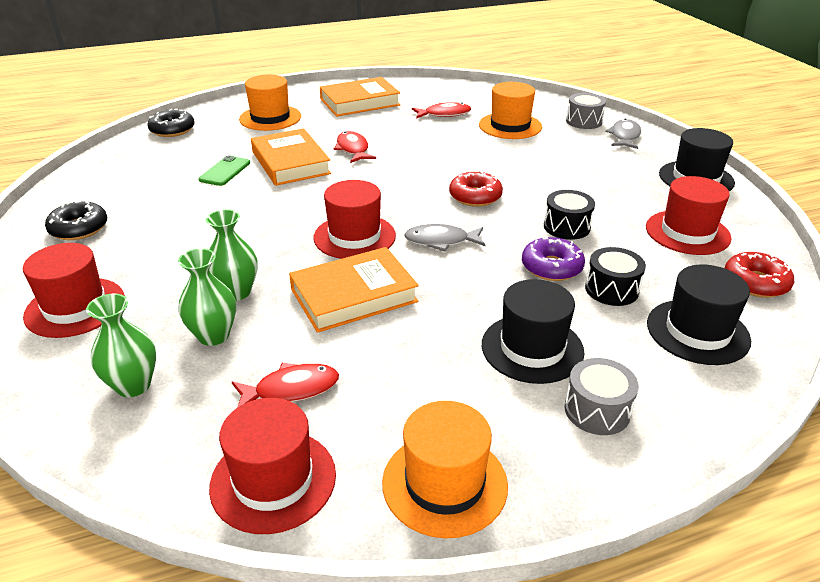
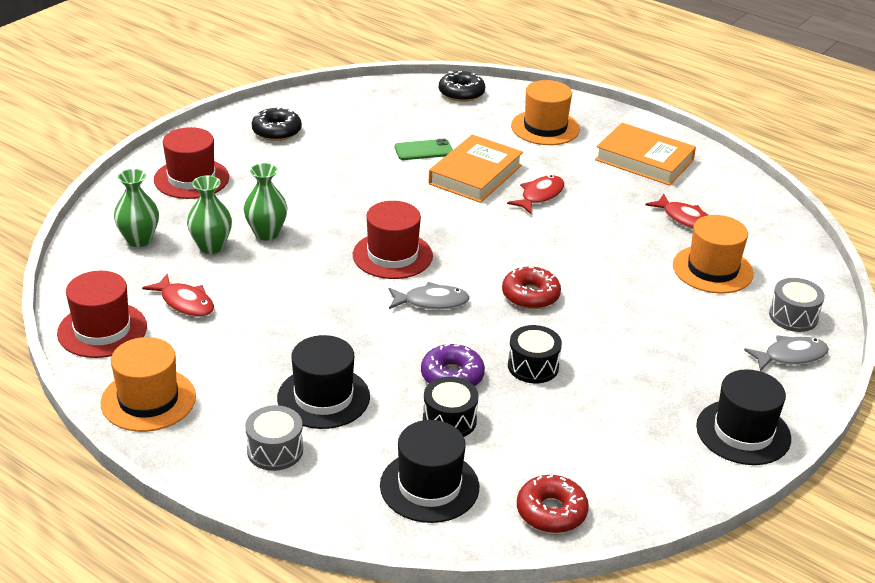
camera: 55 degrees right, 0 degrees up
orange book [289,247,419,333] -> none
grey fish [404,224,485,251] -> grey fish turned 120 degrees clockwise [388,282,470,310]
red hat [646,176,731,255] -> none

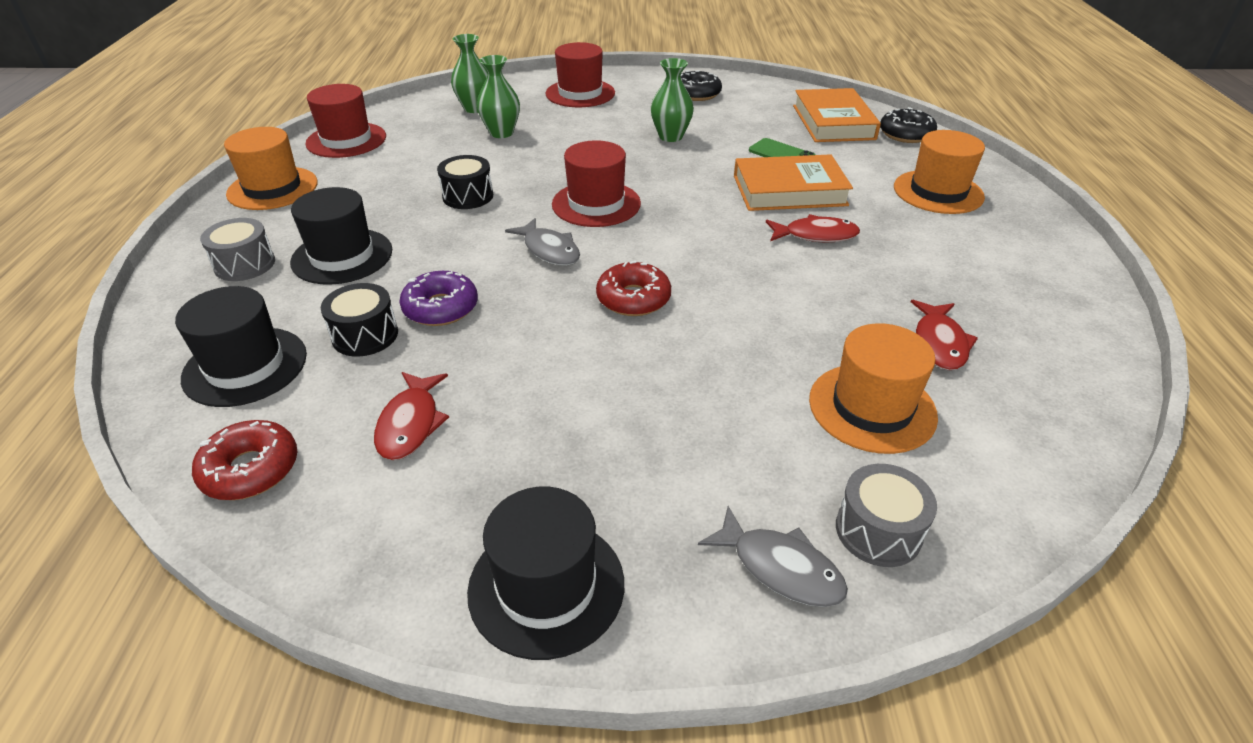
camera: 55 degrees right, 5 degrees up
red fish [142,274,214,317] -> red fish moved to [374,372,449,460]
green vase [244,163,288,240] -> green vase moved to [651,58,694,142]
black drum [508,325,562,383] -> black drum moved to [437,155,493,209]
orange book [595,123,696,186] -> orange book moved to [793,88,881,142]

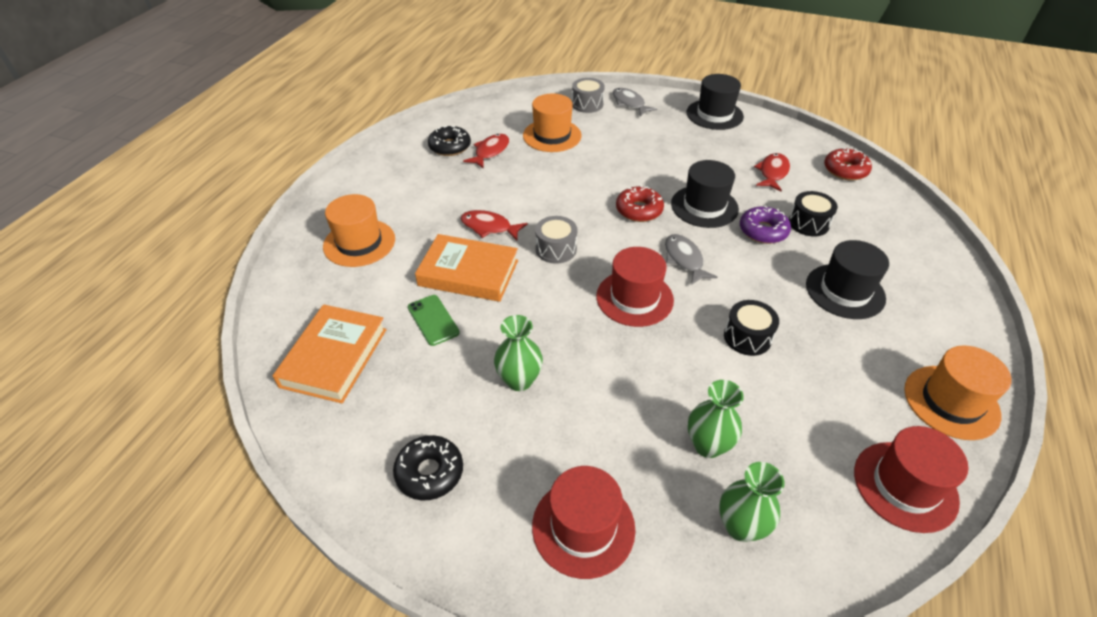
camera: 160 degrees left, 5 degrees up
black hat [175,286,307,407] -> black hat moved to [671,160,739,228]
grey drum [200,218,275,281] -> grey drum moved to [535,216,577,264]
black donut [880,107,937,143] -> black donut moved to [428,126,471,156]

